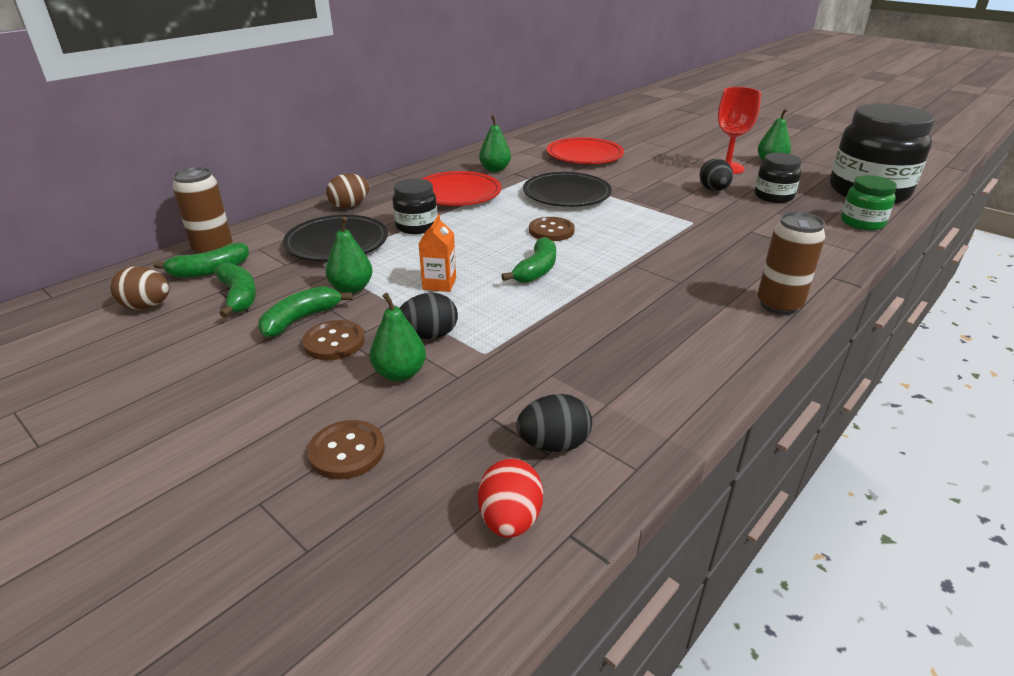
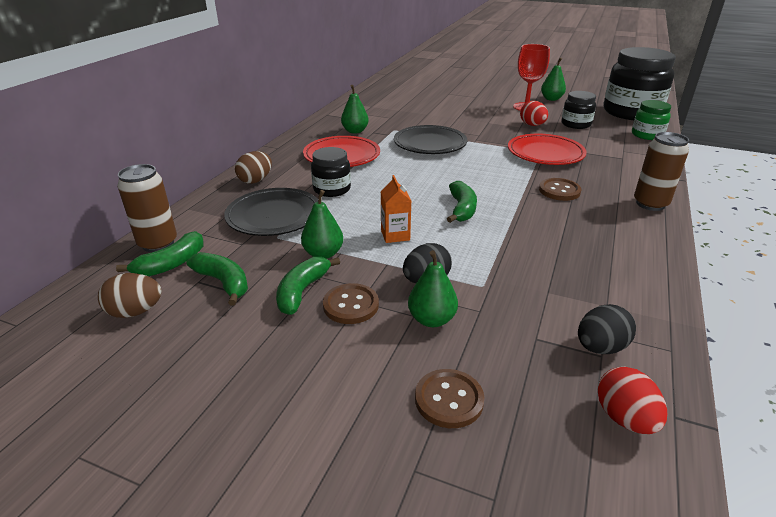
camera: 20 degrees left, 0 degrees up
brown button [529,217,575,241] -> brown button moved to [539,178,581,201]
red plate [547,137,624,164] -> red plate moved to [508,133,587,165]
black egg [700,159,733,191] -> red egg [520,101,548,126]

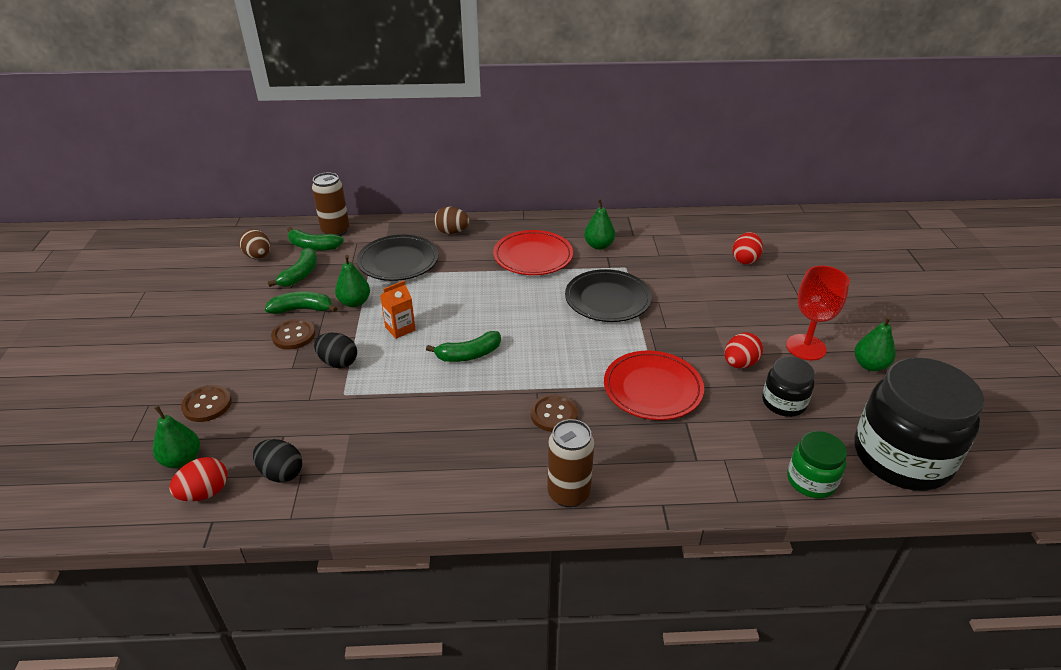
camera: 65 degrees right, 5 degrees up
black jar [311,147,351,197] -> none
green pear [408,250,458,327] -> green pear moved to [153,406,200,469]
none -> red egg [733,232,763,265]

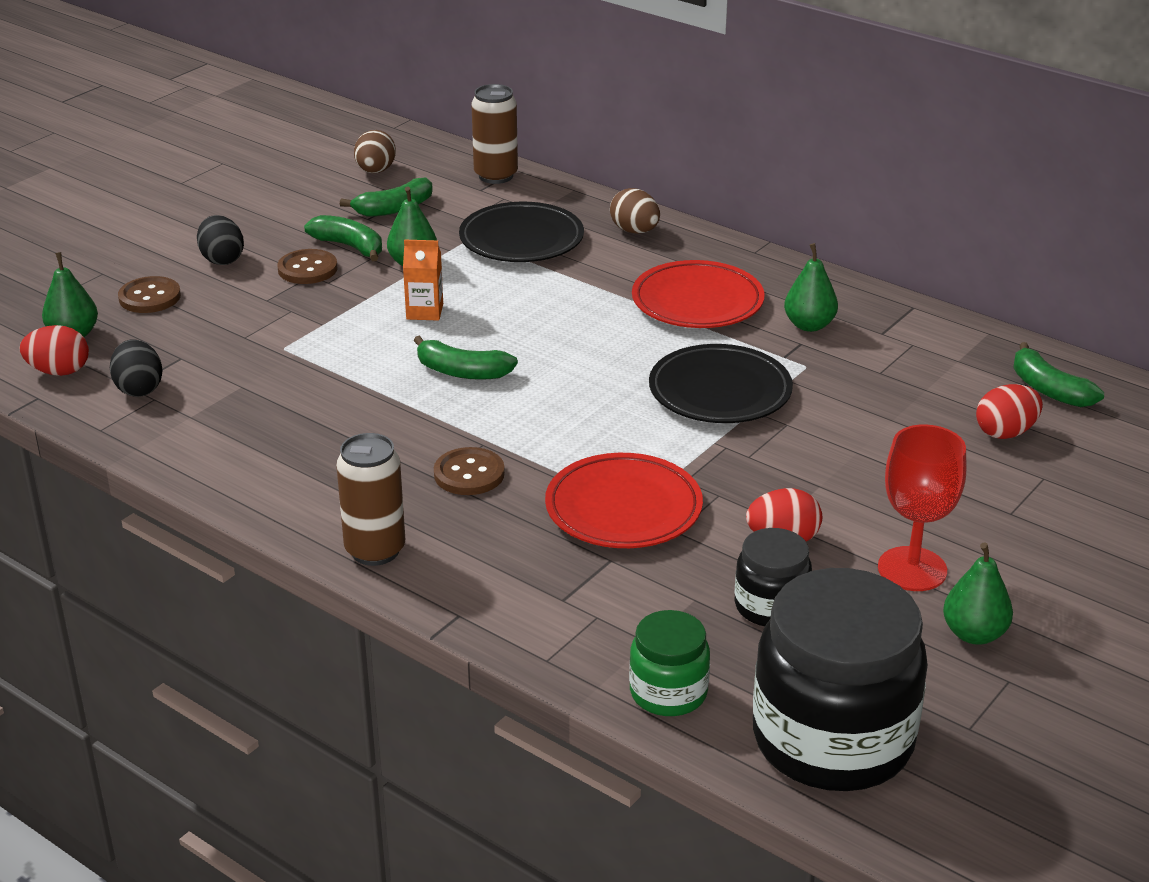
camera: 40 degrees right, 5 degrees down
green banana [287,227,344,251] -> green banana moved to [1013,342,1104,407]
black egg [314,333,357,368] -> black egg moved to [197,215,244,265]

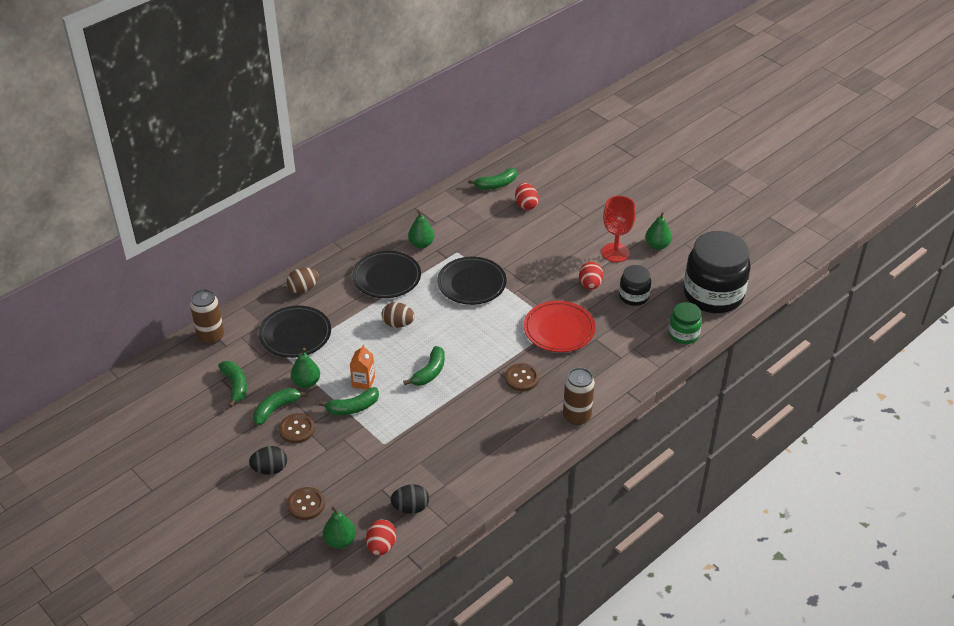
camera: 80 degrees left, 10 degrees up
brown egg [354,130,396,173] -> brown egg moved to [381,302,415,328]
red plate [632,260,765,328] -> black plate [352,251,421,298]
none -> green banana [318,387,379,415]

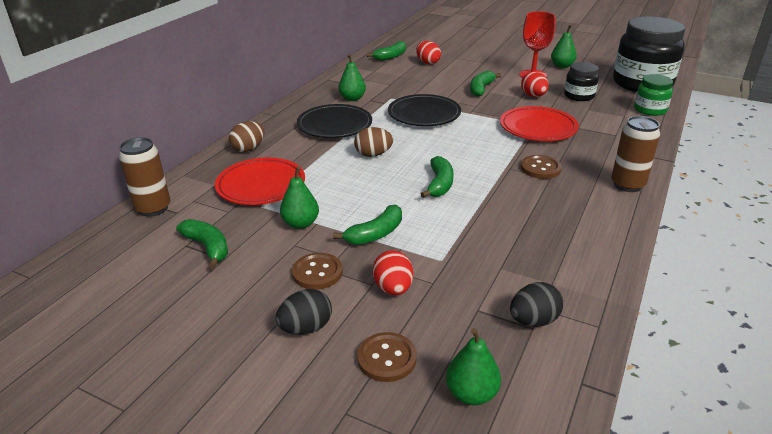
camera: 20 degrees left, 10 degrees down
green banana [253,388,308,425] -> green banana moved to [470,71,501,97]
black plate [259,306,331,358] -> red plate [215,158,305,205]
orange carton [350,344,375,390] -> none
red egg [366,519,396,556] -> red egg moved to [373,250,413,295]

